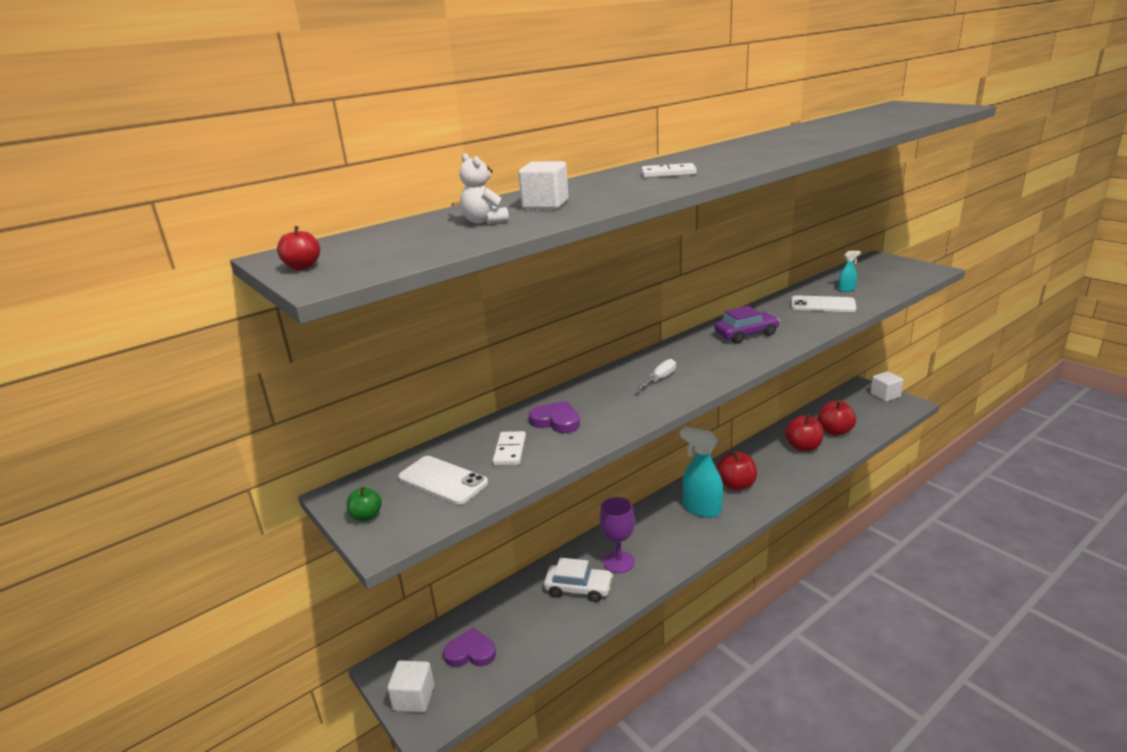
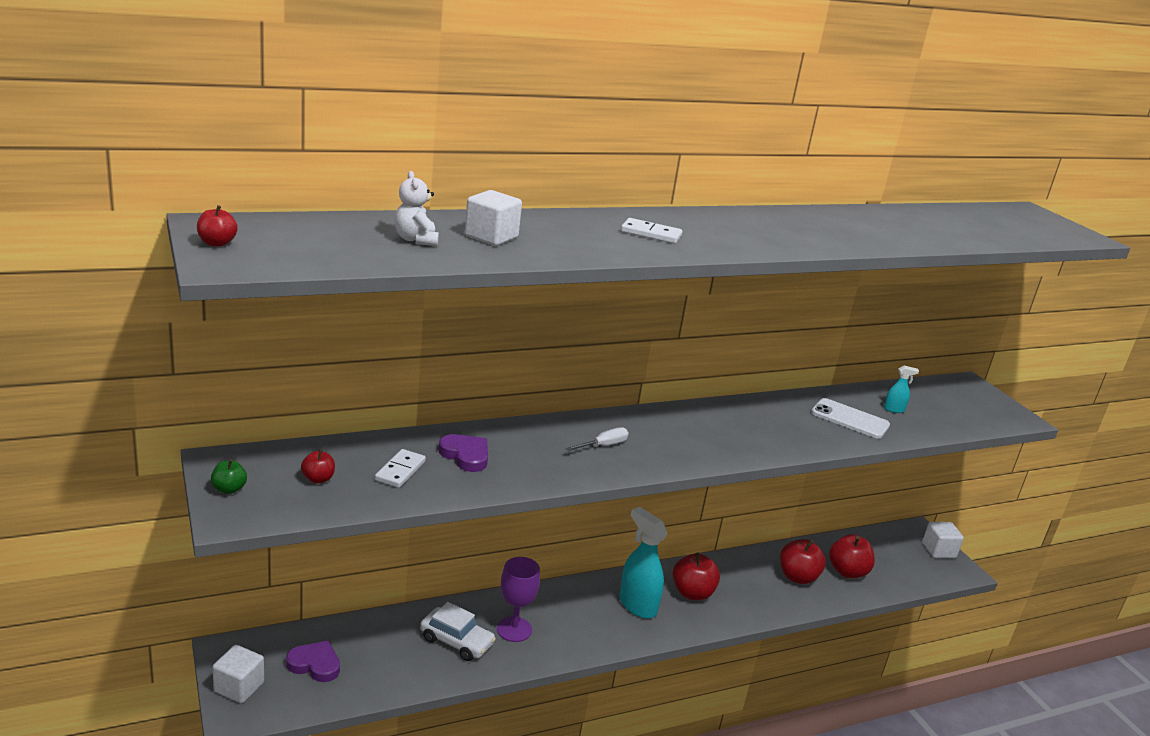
camera: 10 degrees right, 0 degrees up
white phone [398,456,488,505] -> red apple [301,449,335,484]
purple car [715,306,780,344] -> none

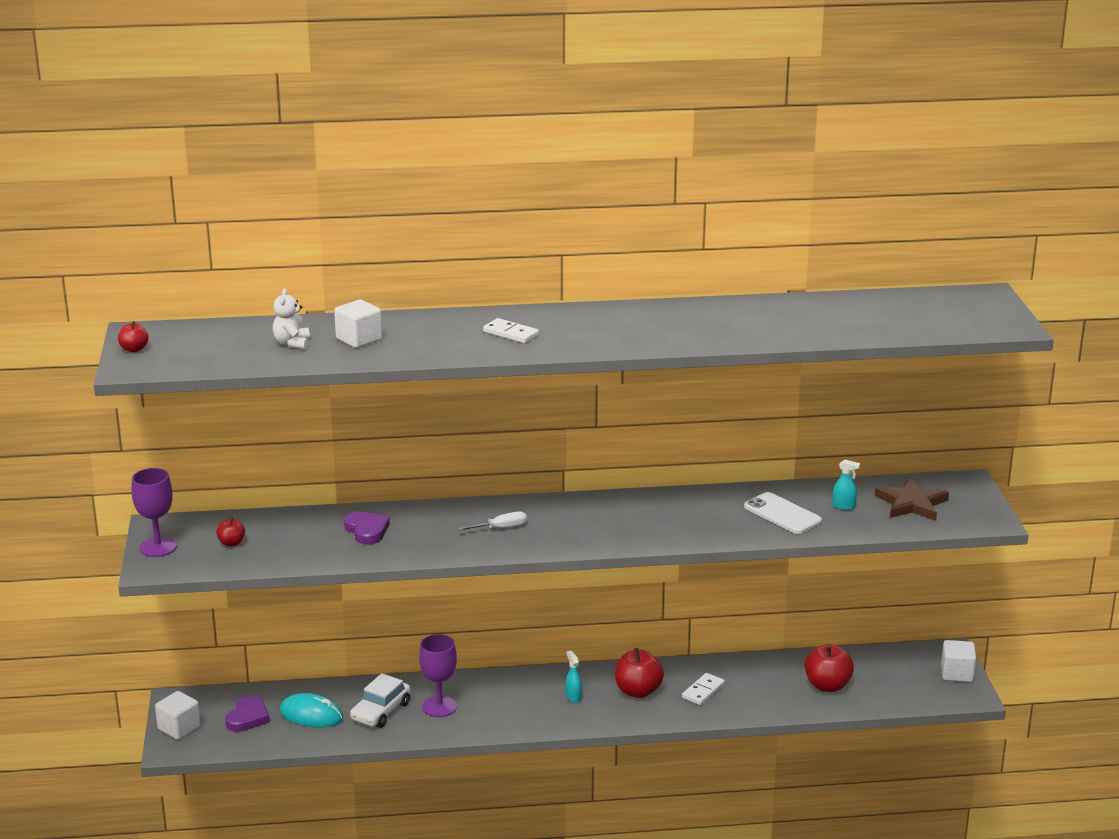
camera: 20 degrees right, 0 degrees up
green apple [211,459,247,494] -> purple goblet [131,468,177,557]
purple heart [286,641,340,682] -> purple heart turned 75 degrees clockwise [225,695,270,732]
white domino [375,449,426,488] -> white domino moved to [682,673,725,705]
white car [420,602,496,661] -> white car turned 75 degrees clockwise [350,673,411,728]
turquoise spray bottle [619,507,667,619] -> turquoise spray bottle [566,650,582,703], size x0.46
red apple [780,539,826,584] -> none
none -> turquoise mouse [280,693,343,728]
none -> brown star [875,477,949,521]

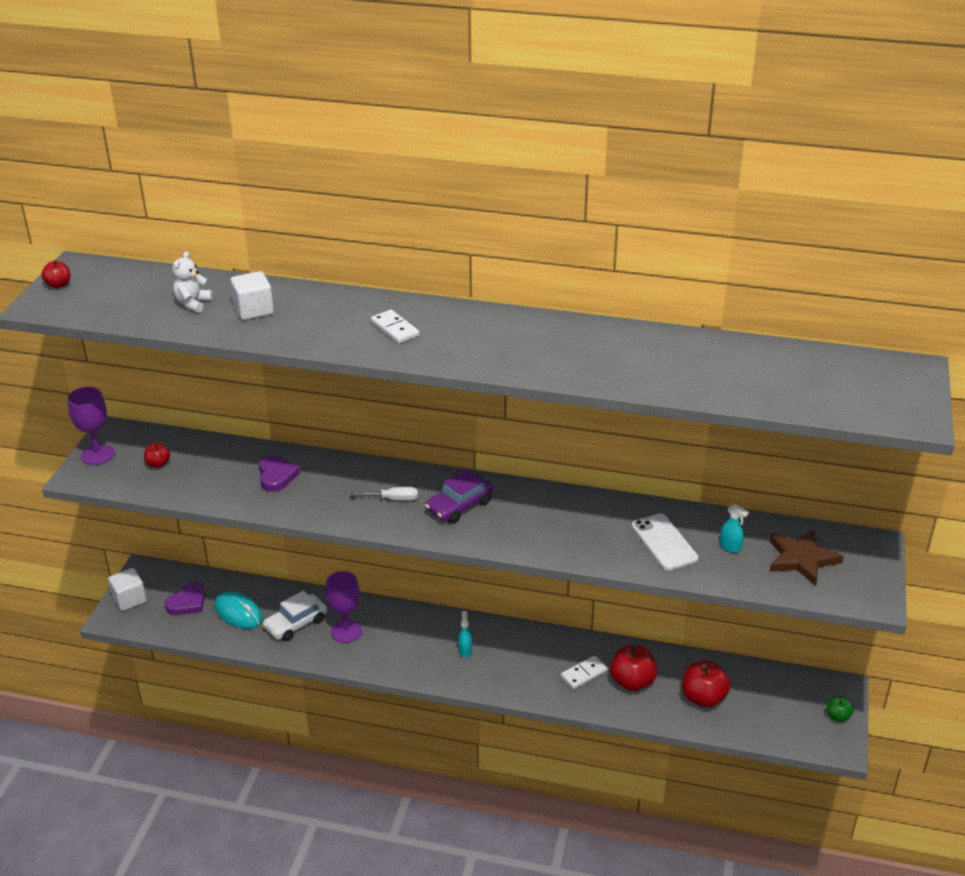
camera: 20 degrees right, 10 degrees up
red apple [615,648,664,698] -> red apple moved to [610,645,658,691]
white cube [941,640,976,682] -> green apple [827,696,854,722]
none -> purple car [425,469,493,524]

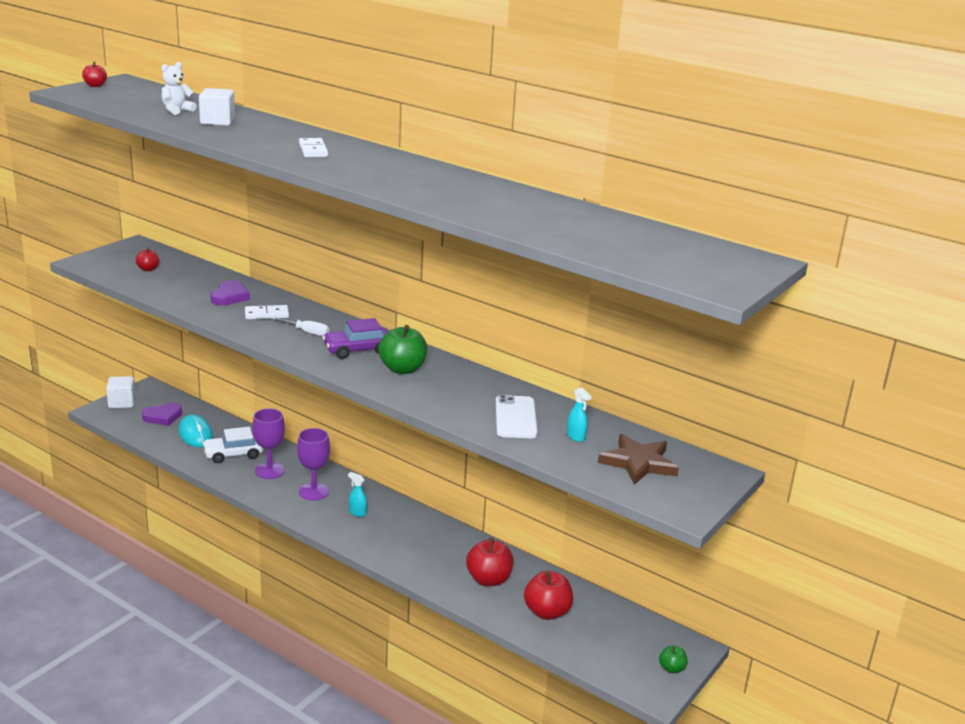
camera: 20 degrees right, 10 degrees down
purple goblet [68,387,115,465] -> purple goblet moved to [297,428,330,500]
turquoise spray bottle [458,611,472,658] -> turquoise spray bottle turned 75 degrees counterclockwise [348,472,367,517]
white domino [561,656,608,689] -> white domino moved to [245,305,289,319]
none -> green apple [378,325,427,374]

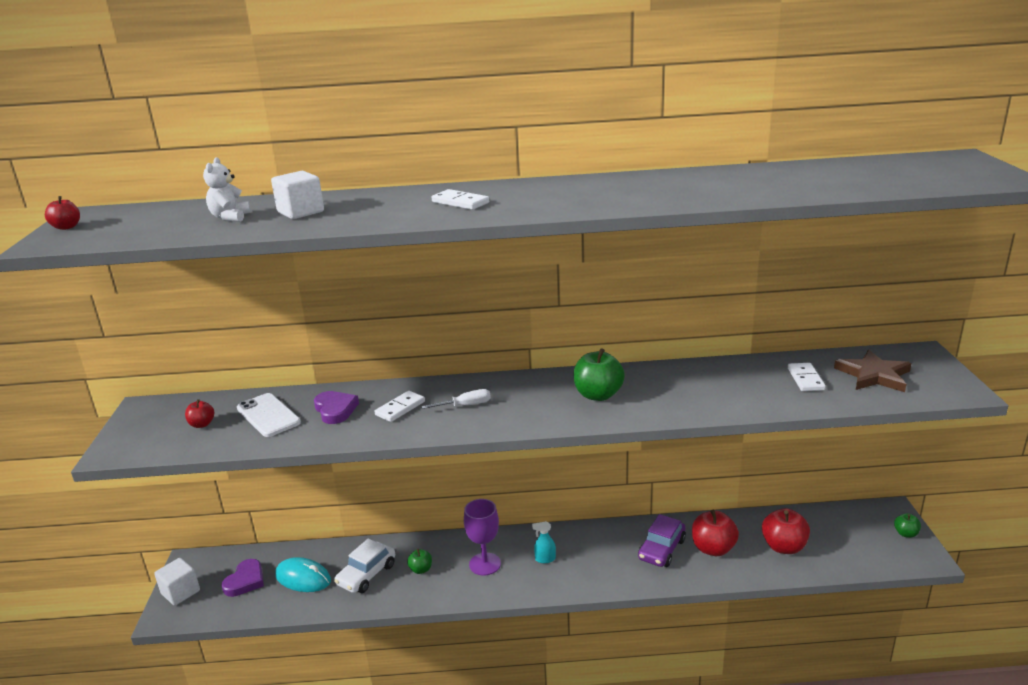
camera: 35 degrees left, 0 degrees up
purple goblet [252,408,285,479] -> green apple [407,549,432,574]
purple car [323,318,388,359] -> purple car moved to [638,514,686,567]
white phone [496,395,538,438] -> white phone moved to [237,393,301,437]
turquoise spray bottle [567,387,592,442] -> white domino [788,363,826,391]

